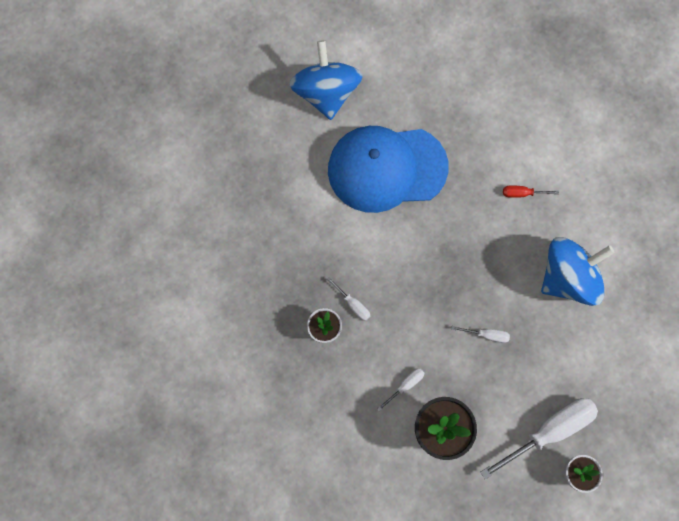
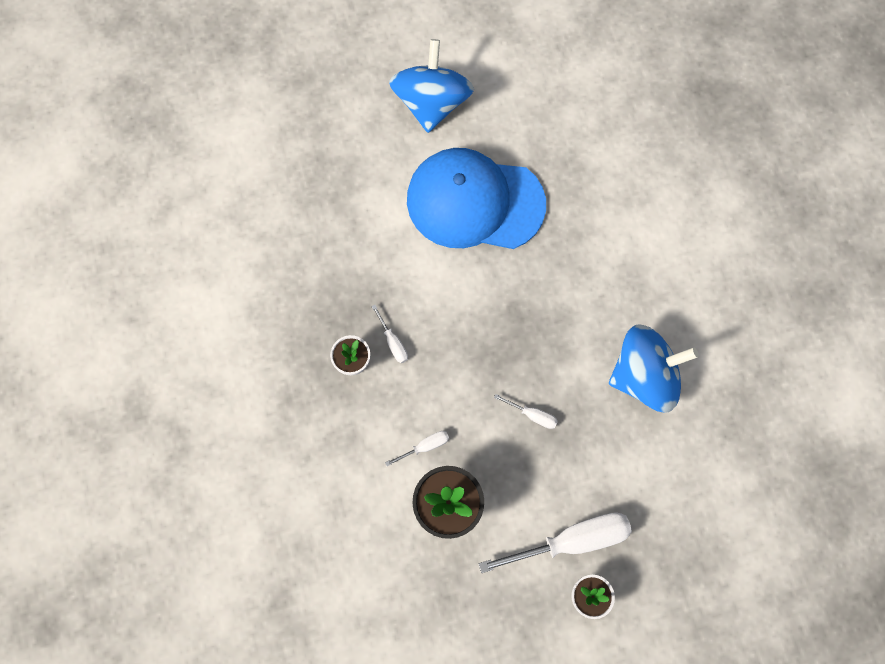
camera: 15 degrees right, 0 degrees up
red screwdriver [503,186,559,198] -> none

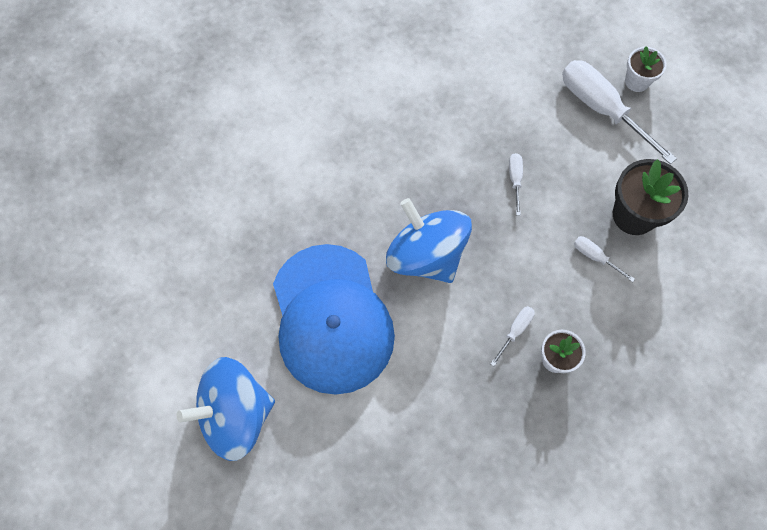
camera: 115 degrees left, 5 degrees down
blue spinning top [609,324,699,413] -> blue spinning top moved to [386,198,472,283]

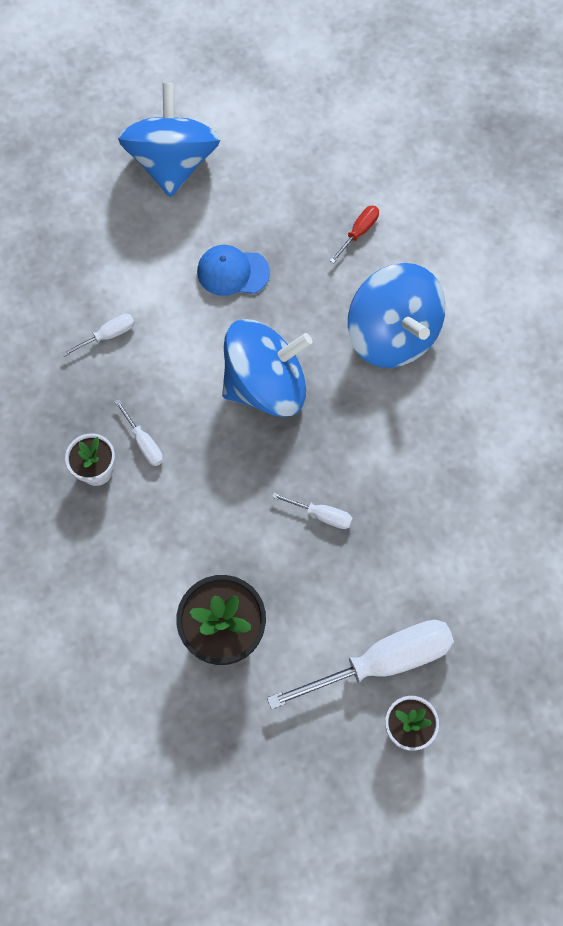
camera: 110 degrees right, 0 degrees up
blue cap [273,244,395,395] -> blue cap [197,245,270,296], size x0.43
white screwdriver [574,236,635,282] -> white screwdriver moved to [62,314,135,357]
none -> red screwdriver [330,206,379,263]
none -> blue spinning top [348,263,445,368]

